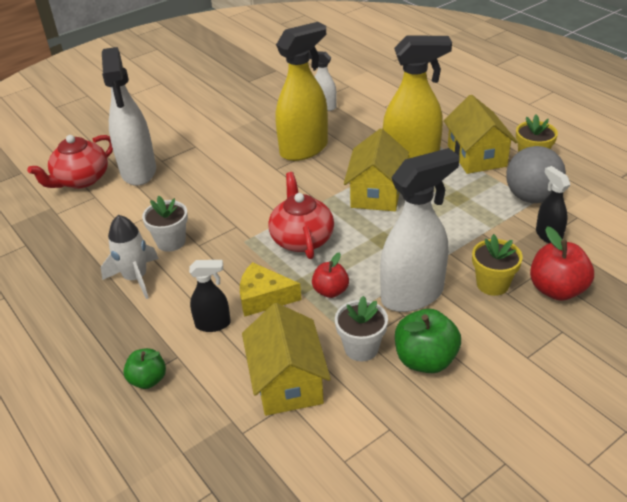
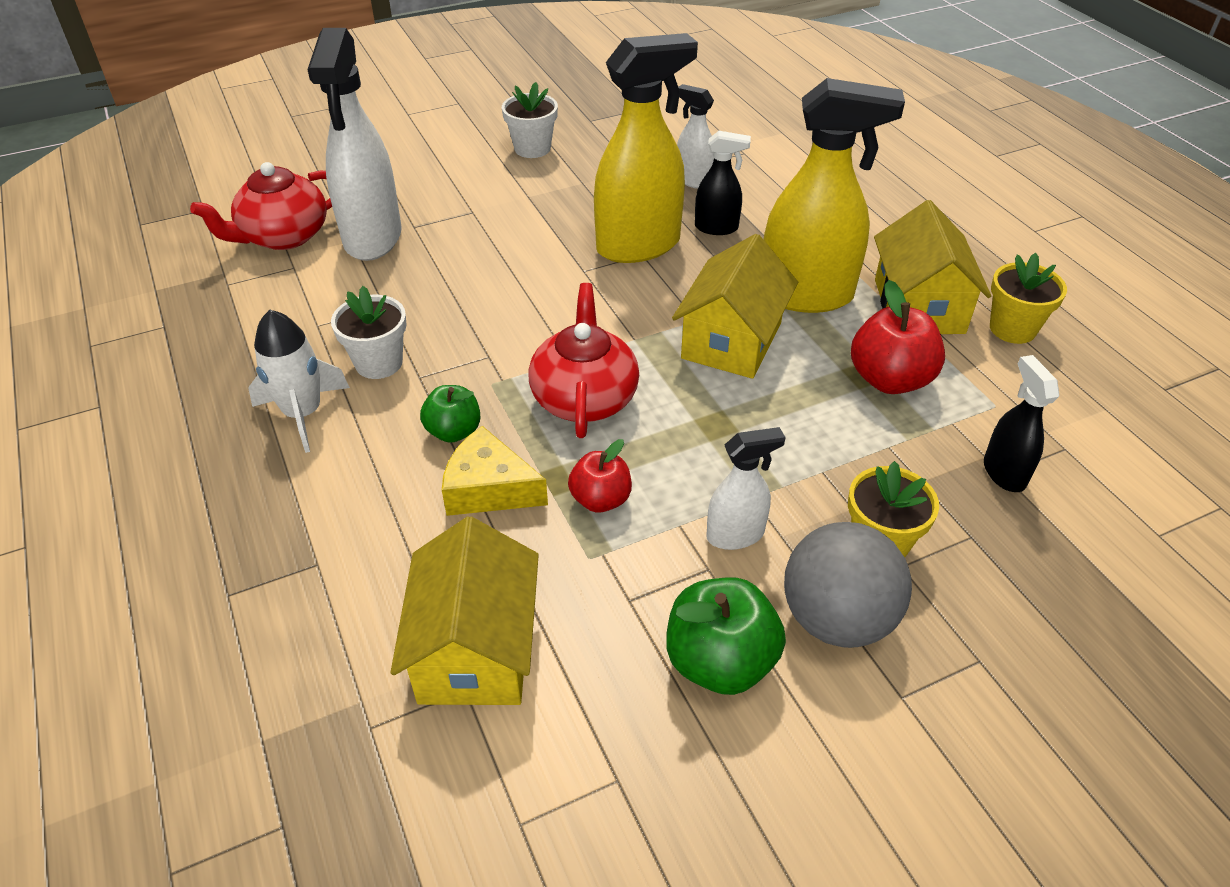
camera: 10 degrees right, 5 degrees up
green apple [123,348,166,389] -> green apple moved to [420,385,480,443]
black spray bottle [189,260,231,332] -> black spray bottle moved to [695,131,751,235]
white flower pot [335,296,388,361] -> white flower pot moved to [502,82,558,158]
white spray bottle [380,148,460,312] -> white spray bottle [706,427,786,550], size x0.50
grey ball [506,146,566,203] -> grey ball moved to [784,522,912,648]
red apple [530,226,594,301] -> red apple moved to [851,280,945,394]

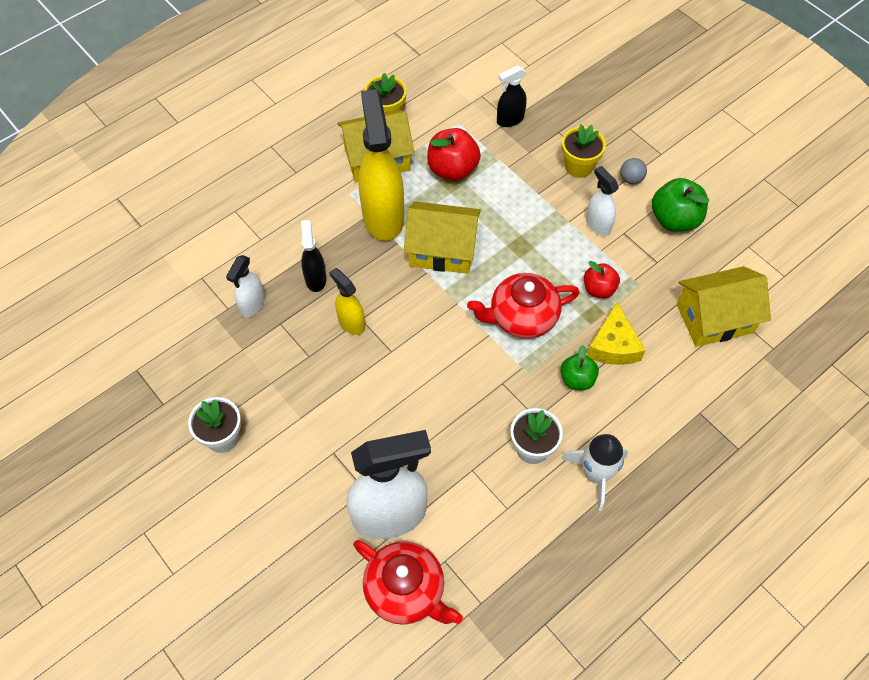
camera: 105 degrees left, 15 degrees up
yellow spray bottle [594,33,698,263] -> yellow spray bottle [329,268,365,335], size x0.50
grey ball [784,522,912,648] -> grey ball [620,158,647,185], size x0.46

